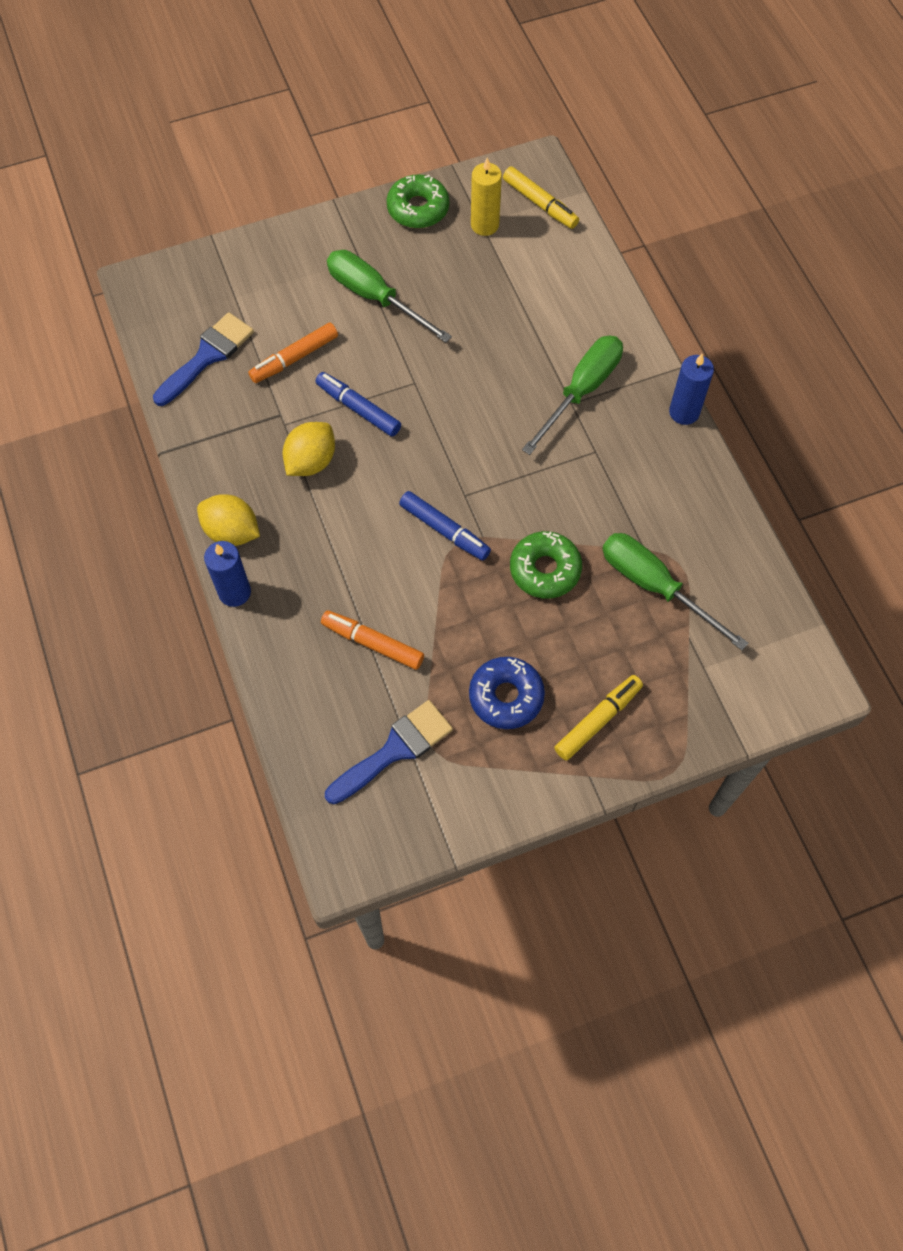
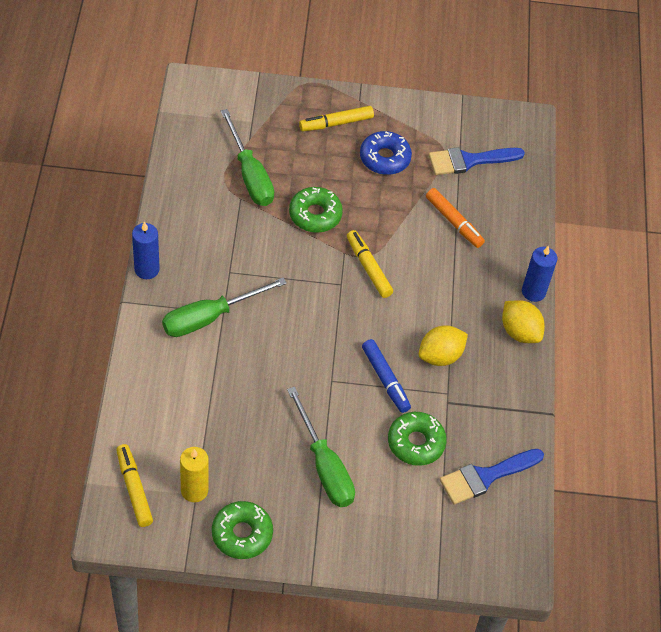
camera: 160 degrees left, 10 degrees down
orange marker [248,322,338,383] -> green donut [388,412,447,466]
blue marker [399,491,491,561] -> yellow marker [347,230,393,298]

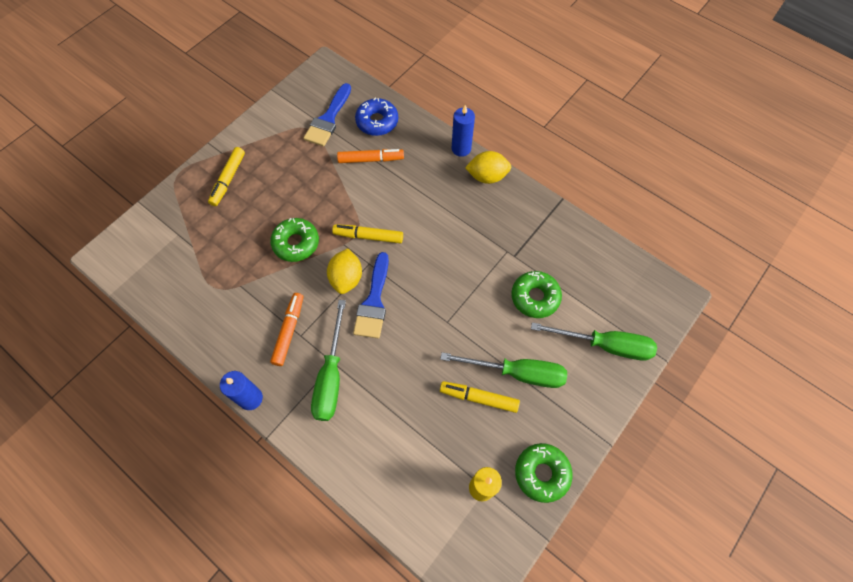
camera: 50 degrees left, 10 degrees up
yellow marker [116,444,153,527] -> yellow marker moved to [440,381,520,413]
green screwdriver [221,109,274,206] -> green screwdriver moved to [531,322,657,361]
blue donut [360,131,412,175] -> blue donut moved to [355,97,398,136]
blue marker [362,339,411,413] -> none
yellow lemon [419,325,468,366] -> yellow lemon moved to [327,248,362,294]
blue brush [440,449,544,505] -> blue brush moved to [353,252,389,338]
none -> orange marker [270,293,304,366]

